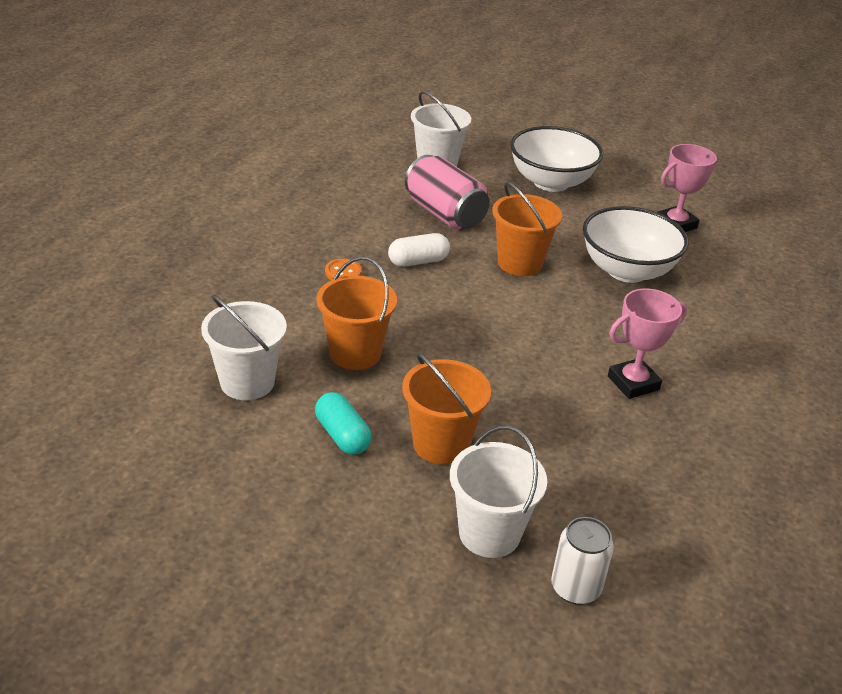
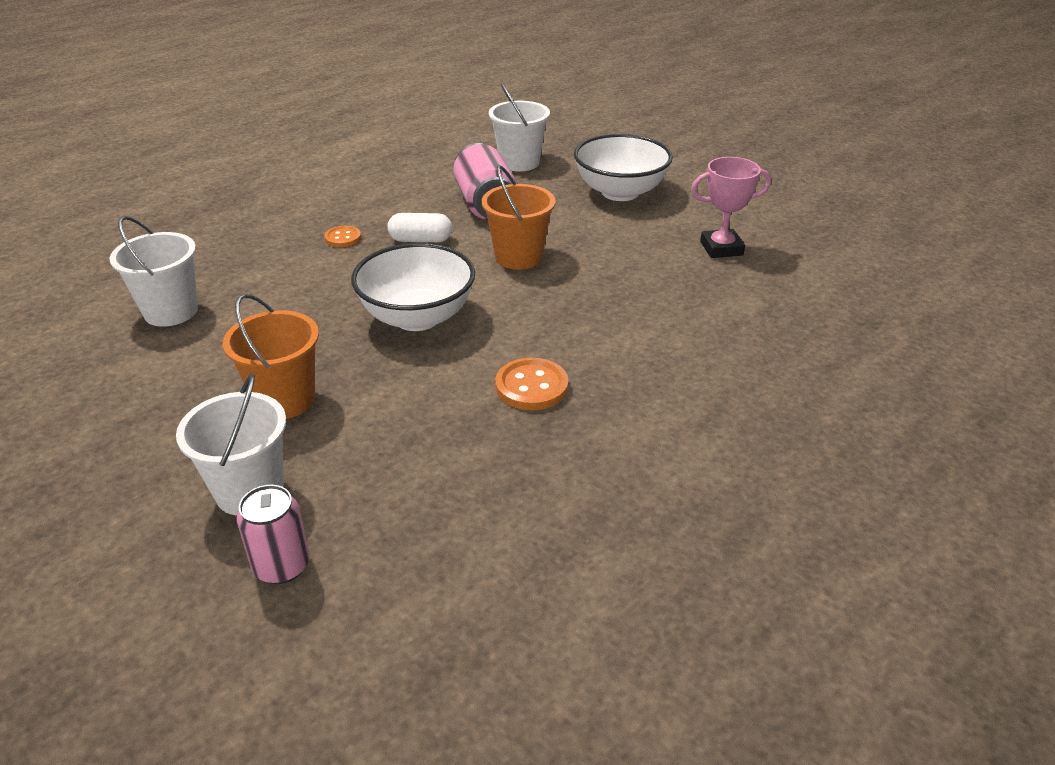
camera: 25 degrees right, 0 degrees up
turquoise capsule [315,392,372,455] -> none
orange bucket [316,256,397,370] -> none
white can [551,517,614,605] -> pink can [237,485,310,584]
white bowl [583,206,688,283] -> white bowl moved to [351,243,475,331]
pink trophy [608,289,687,399] -> orange button [495,358,568,410]

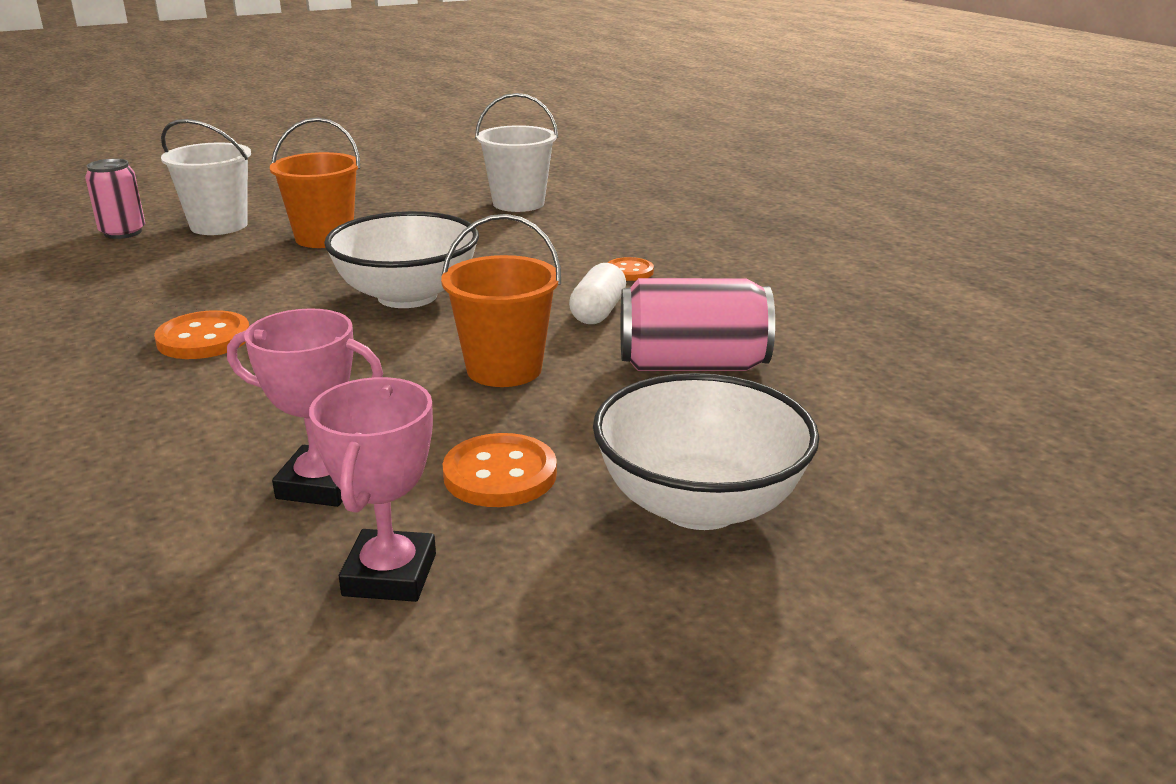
camera: 105 degrees right, 10 degrees down
white bucket [489,83,550,172] -> none
none -> pink trophy [227,308,383,507]
none -> orange button [442,433,557,507]

